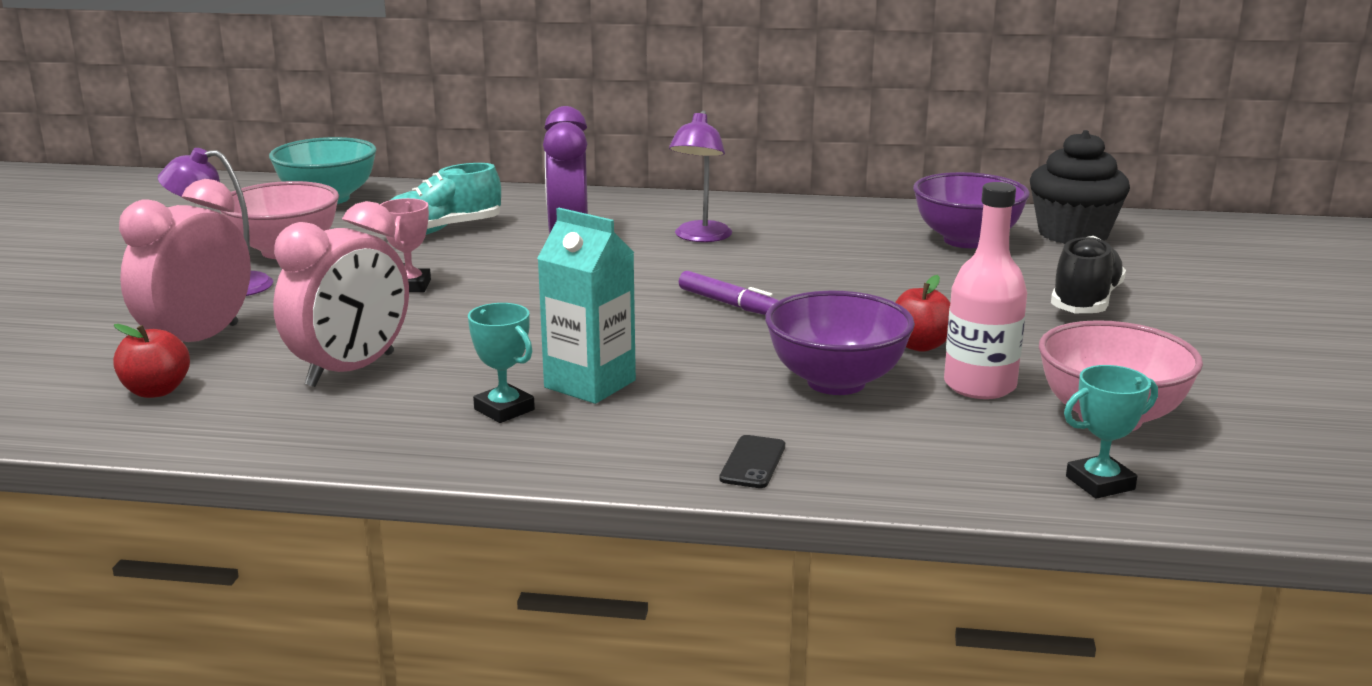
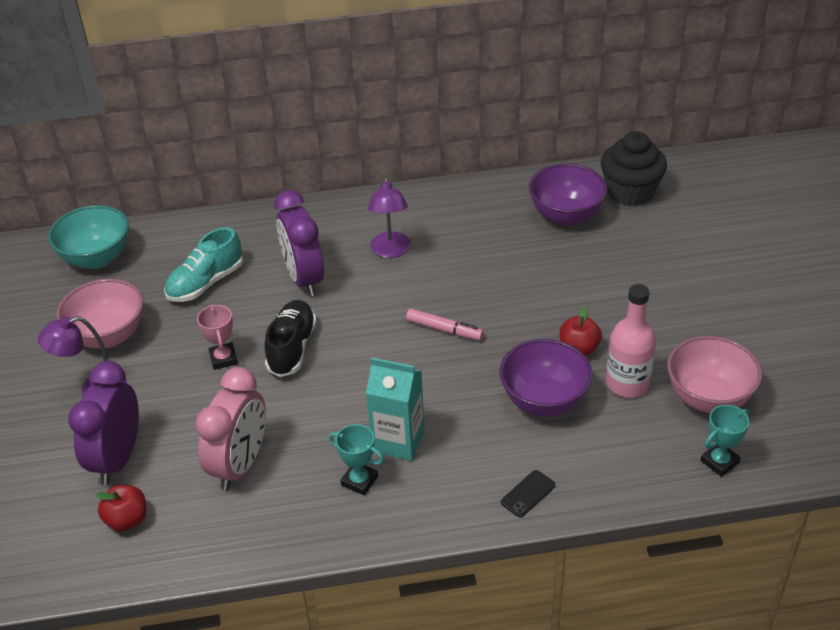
camera: 15 degrees left, 20 degrees up
pink clock [119,179,251,342] -> purple clock [68,361,139,485]
purple marker [679,271,779,315] -> pink marker [406,308,484,341]
black phone [719,435,785,488] -> black phone turned 45 degrees clockwise [501,470,555,517]
black shoe [1051,236,1126,313] -> black shoe moved to [265,300,317,377]

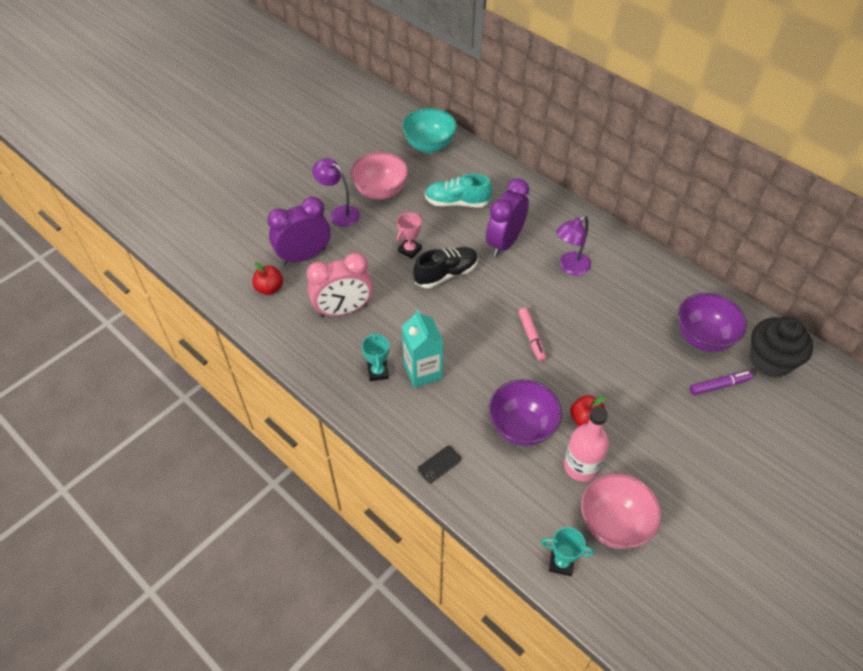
camera: 50 degrees right, 10 degrees up
black phone [501,470,555,517] -> black phone turned 45 degrees counterclockwise [418,446,461,483]
none -> purple marker [690,371,753,395]

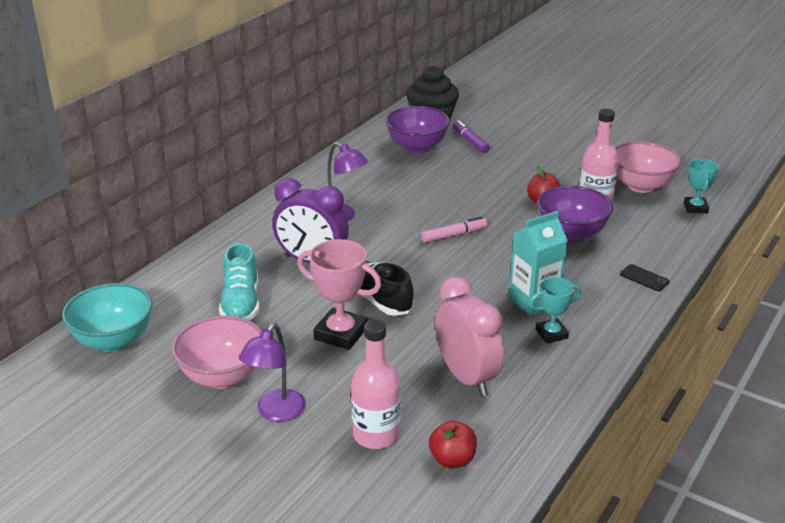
camera: 100 degrees left, 20 degrees down
purple clock [267,197,331,265] -> pink bottle [351,320,401,449]
pink trophy [397,212,422,259] -> pink trophy [297,239,382,350], size x1.64

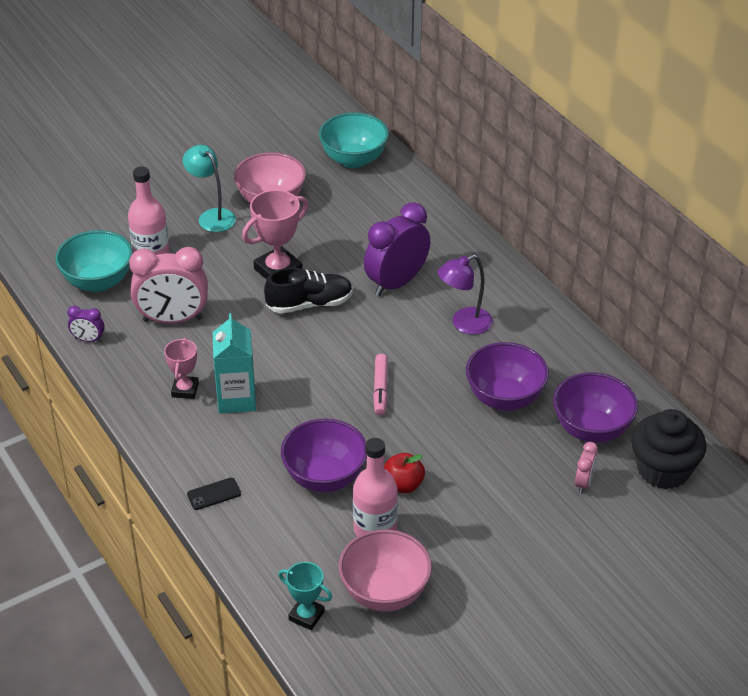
camera: 115 degrees right, 10 degrees up
turquoise shoe [219,243,260,320] -> none
purple lamp [239,323,306,422] -> turquoise lamp [183,145,236,232]
red apple [429,420,477,468] -> turquoise bowl [55,230,133,292]
purple marker [453,120,490,153] -> pink clock [575,442,598,493]
turquoise trophy [530,277,581,343] -> pink trophy [164,338,199,399]
none -> purple clock [67,306,105,342]
none -> purple bowl [466,342,549,411]

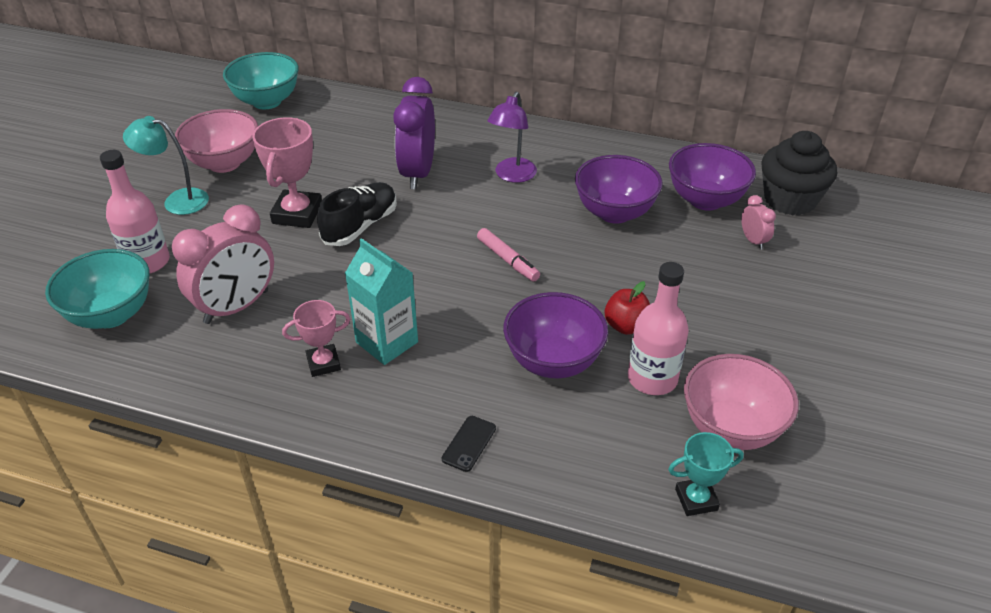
camera: 40 degrees left, 0 degrees up
purple clock [67,306,105,342] -> none
pink trophy [164,338,199,399] -> pink trophy turned 75 degrees counterclockwise [282,300,350,377]

